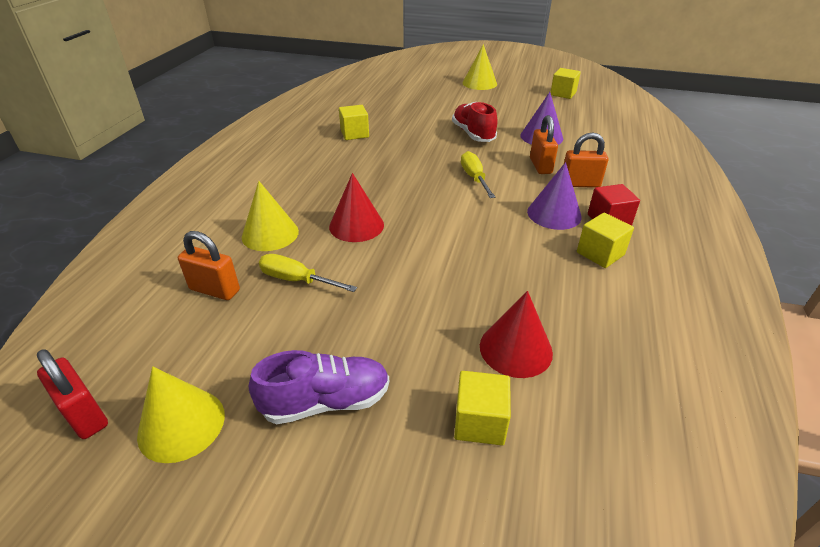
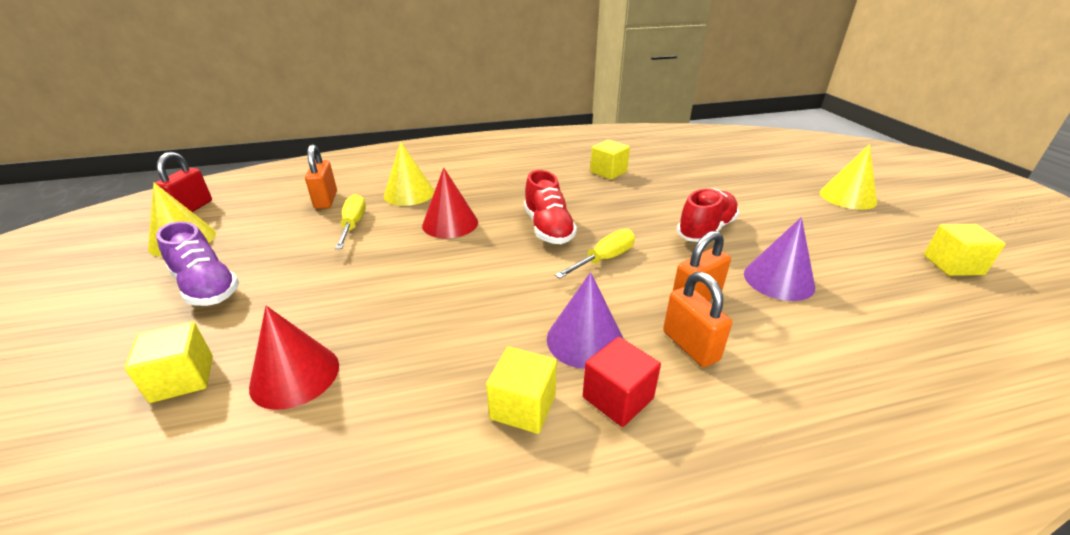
camera: 60 degrees right, 5 degrees down
none -> red shoe [524,170,577,244]

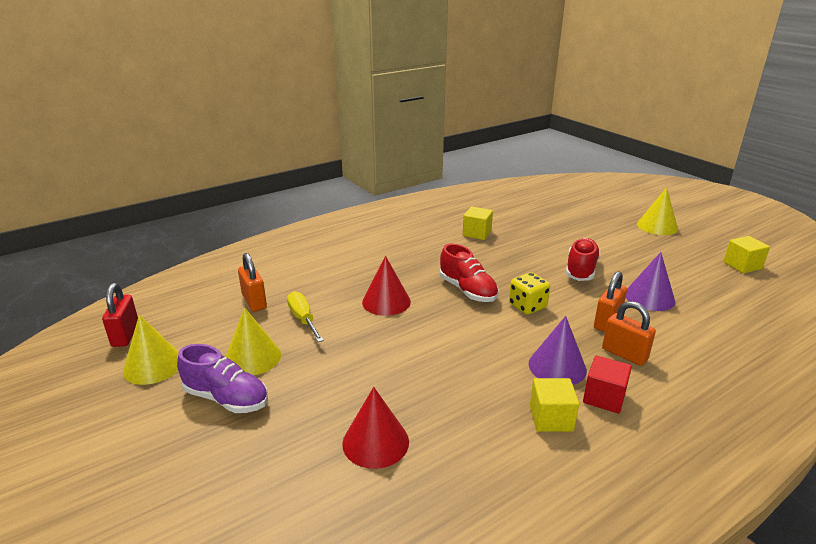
camera: 20 degrees left, 5 degrees down
yellow cube [125,322,213,403] -> none
yellow cone [384,142,435,206] -> yellow cone moved to [226,307,281,375]
yellow screwdriver [555,229,635,279] -> yellow dice [509,272,550,315]

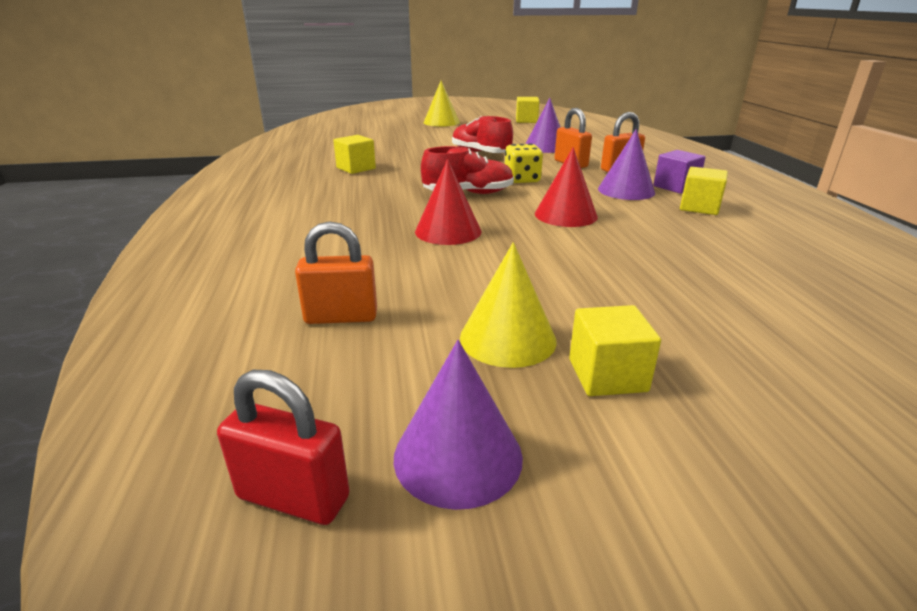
camera: 65 degrees left, 0 degrees up
yellow cone [123,315,179,385] -> purple cone [394,340,523,510]
purple shoe [177,344,268,413] -> yellow cube [569,305,661,396]
yellow screwdriver [287,291,324,342] -> none
red cone [342,387,409,469] -> red cone moved to [535,147,598,227]
red cube [583,356,632,414] -> purple cube [653,150,706,194]

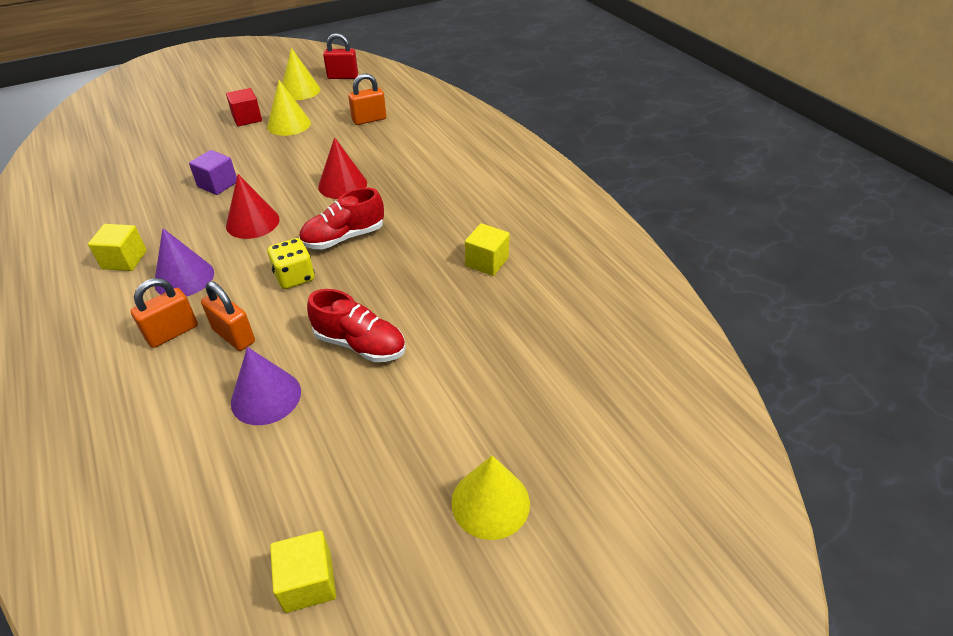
camera: 160 degrees right, 15 degrees up
purple cone [394,340,523,510] -> yellow cone [282,48,320,100]
yellow cube [569,305,661,396] -> red cube [226,88,262,126]
purple cube [653,150,706,194] -> purple cube moved to [189,150,237,195]

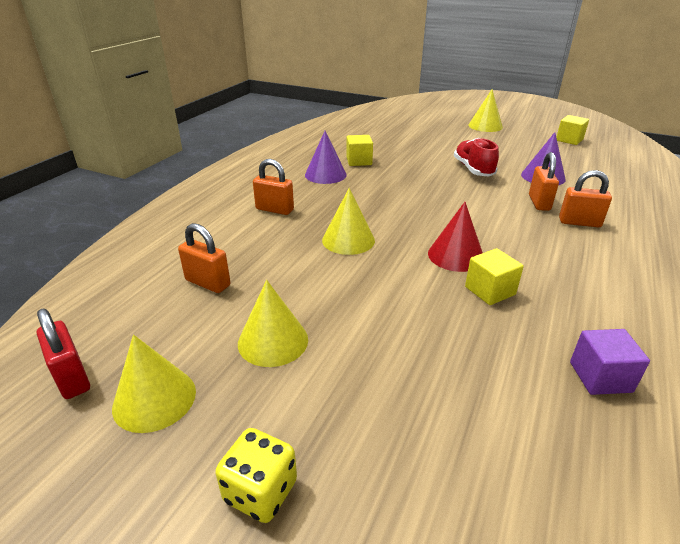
camera: 125 degrees left, 10 degrees down
yellow cube [88,224,147,271] -> yellow cube moved to [465,248,524,305]
purple cone [154,228,214,296] -> purple cone moved to [305,131,347,184]
purple cube [189,150,237,195] -> purple cube moved to [570,329,650,395]
red cube [226,88,262,126] -> none
yellow dice [268,238,315,289] -> yellow dice moved to [215,428,297,523]
red shoe [299,188,384,249] -> none
red cone [318,137,367,199] -> yellow cone [322,188,375,255]
none -> orange padlock [253,159,294,215]

